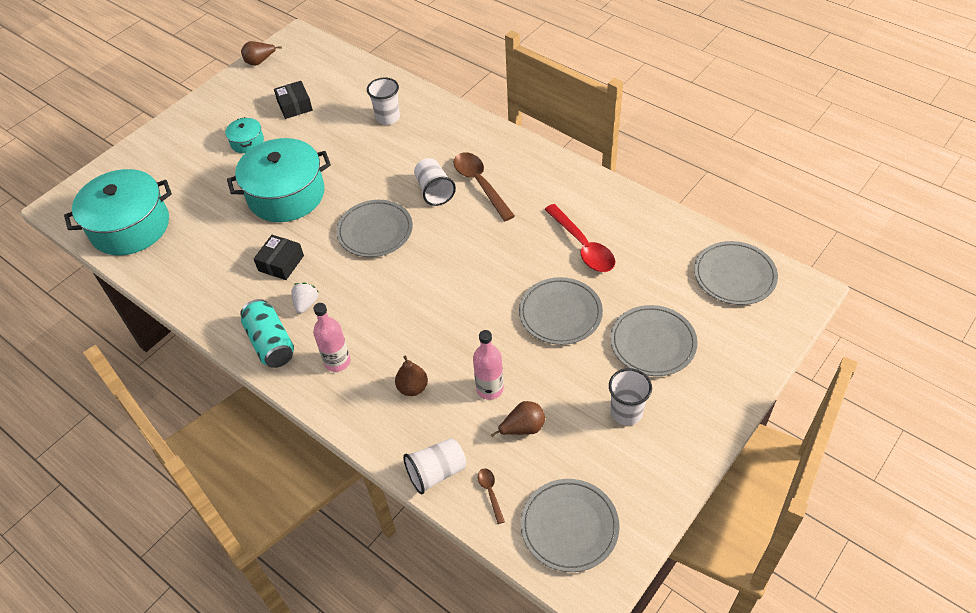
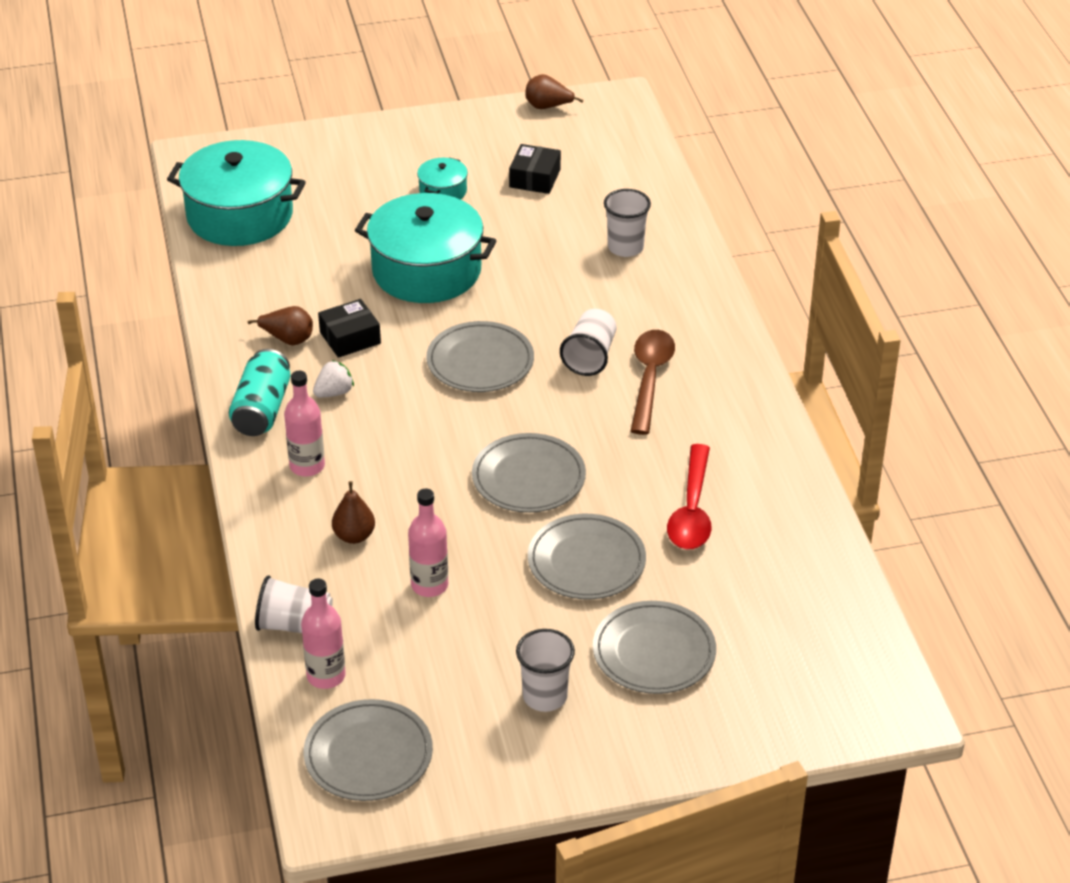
camera: 35 degrees right, 10 degrees down
brown spoon [478,468,505,524] -> pink bottle [301,579,346,689]
brown pear [491,401,545,438] -> brown pear moved to [248,306,313,345]
grey plate [694,241,778,305] -> grey plate moved to [472,433,586,513]

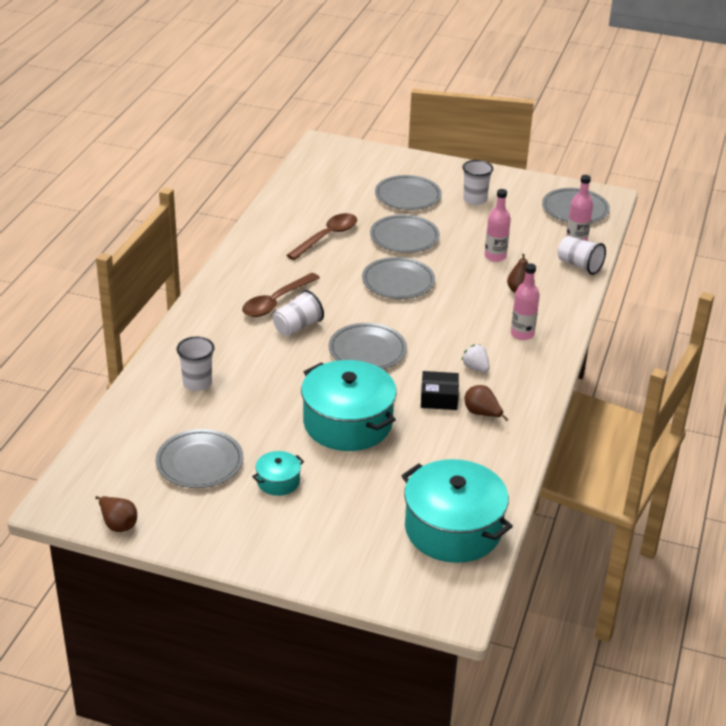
camera: 150 degrees left, 5 degrees down
turquoise can [229,349,291,436] -> none
white strawberry [313,360,354,398] -> white strawberry turned 60 degrees clockwise [461,344,490,372]
black box [509,144,561,194] -> grey plate [156,429,243,488]
red spoon [667,444,712,550] -> brown spoon [286,213,357,260]

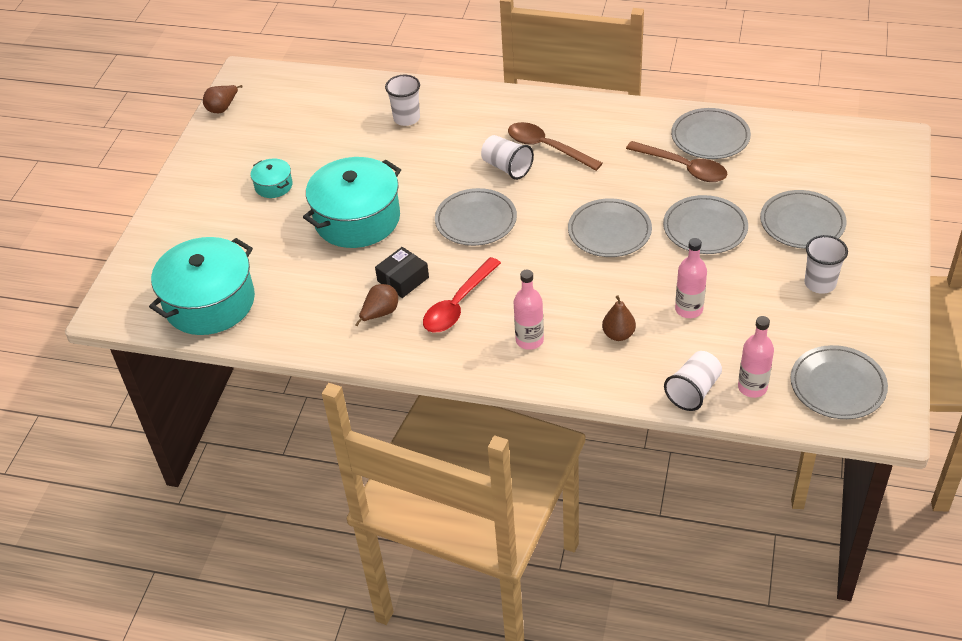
camera: 90 degrees right, 10 degrees up
grey plate [156,429,243,488] -> grey plate moved to [671,108,751,159]
black box [421,371,459,410] -> black box turned 45 degrees clockwise [375,247,429,298]
white strawberry [461,344,490,372] -> red spoon [423,257,501,333]

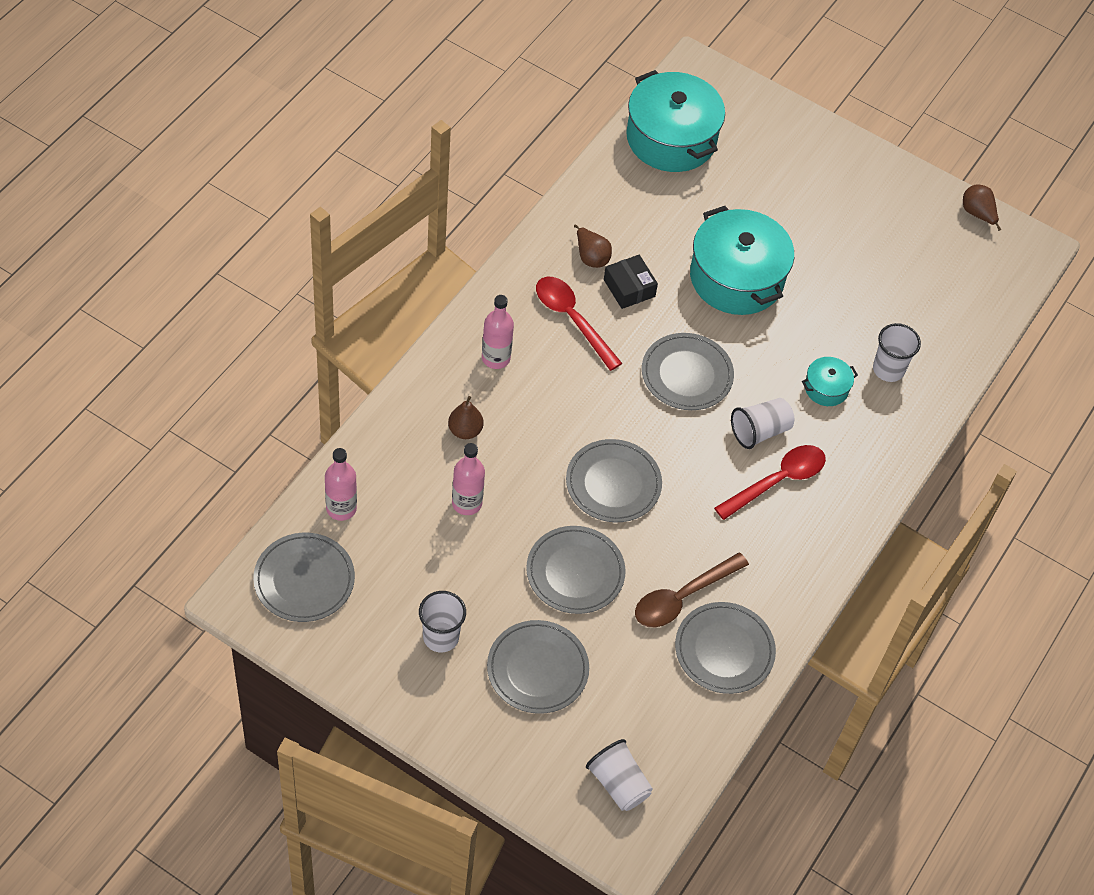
camera: 100 degrees right, 10 degrees up
turquoise pot [250,158,293,198] -> turquoise pot moved to [802,357,858,406]
brown spoon [508,122,603,171] -> red spoon [714,445,826,520]
white cup [664,351,722,411] -> white cup moved to [586,739,653,811]

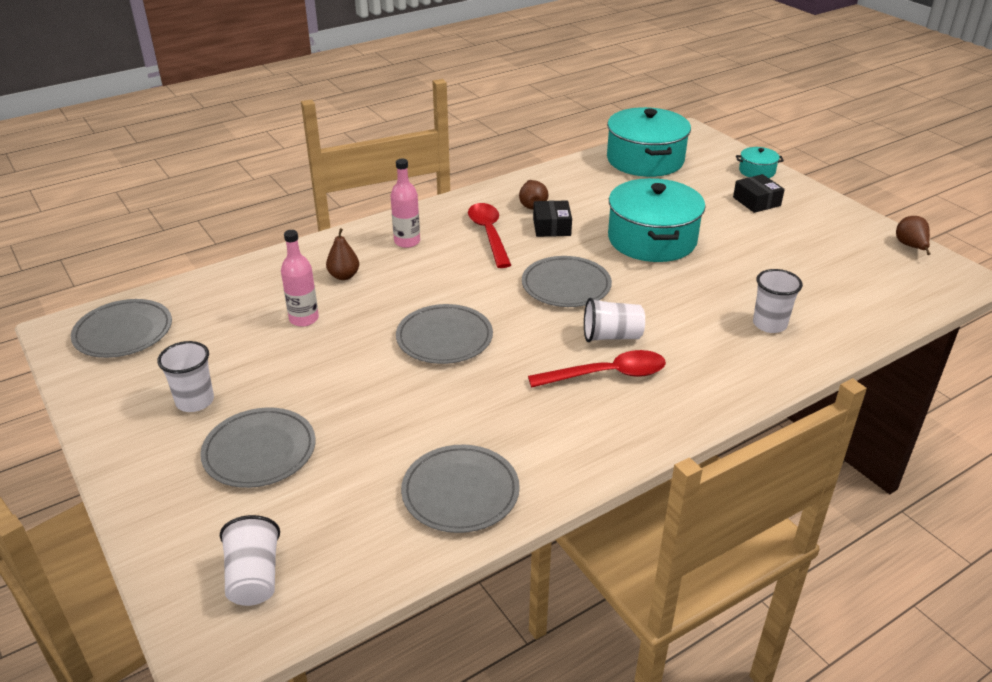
camera: 30 degrees right, 20 degrees down
pink bottle [325,448,357,521] -> none
grey plate [526,526,626,614] -> none
brown spoon [635,552,749,627] -> none
turquoise pot [802,357,858,406] -> turquoise pot moved to [736,147,784,178]
none -> black box [733,174,785,213]

